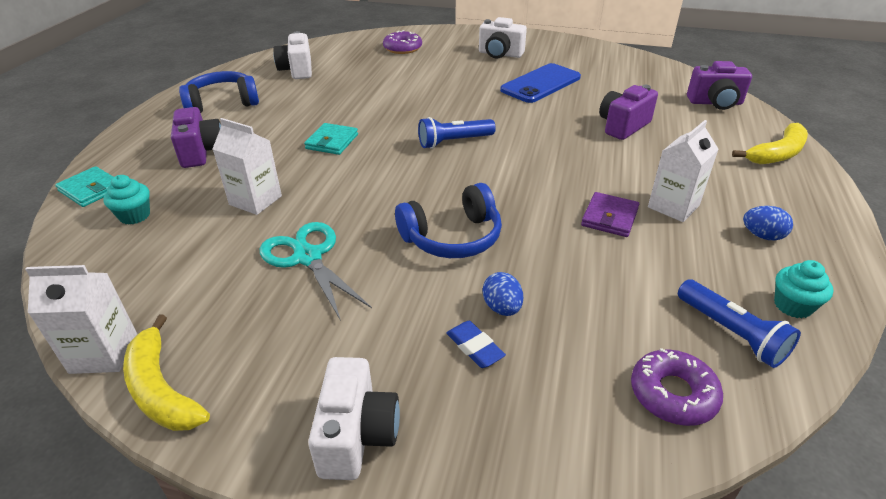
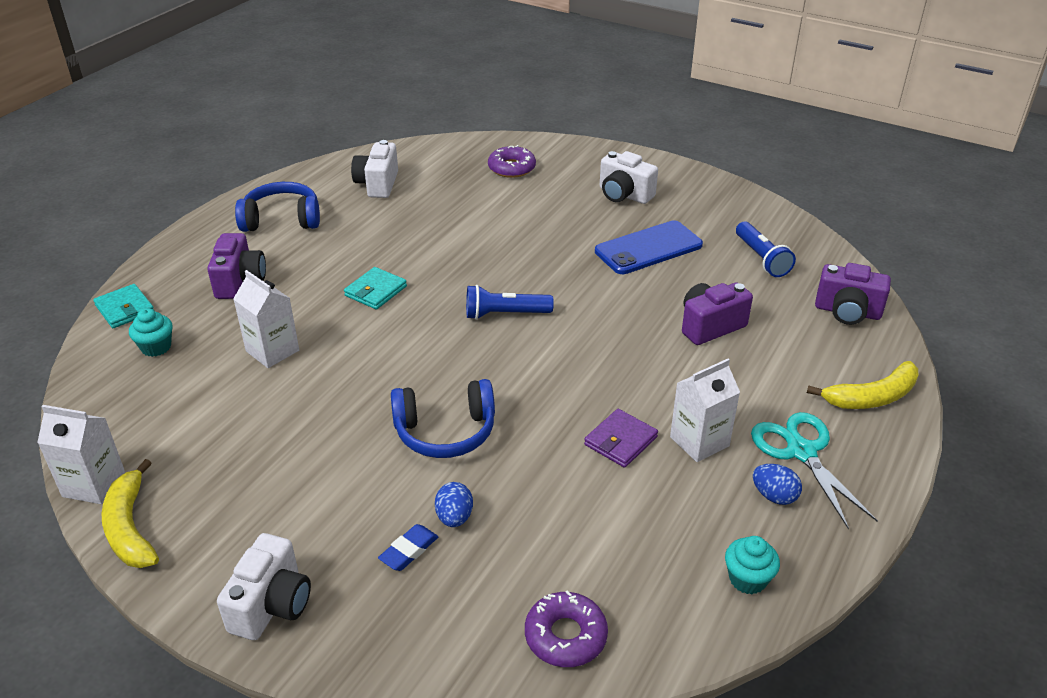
camera: 15 degrees right, 0 degrees up
turquoise scissors [260,222,372,321] -> turquoise scissors moved to [751,412,878,529]
blue eraser [446,321,506,368] -> blue eraser turned 60 degrees clockwise [378,524,438,571]
blue flashlight [678,279,801,368] -> blue flashlight moved to [736,222,796,277]

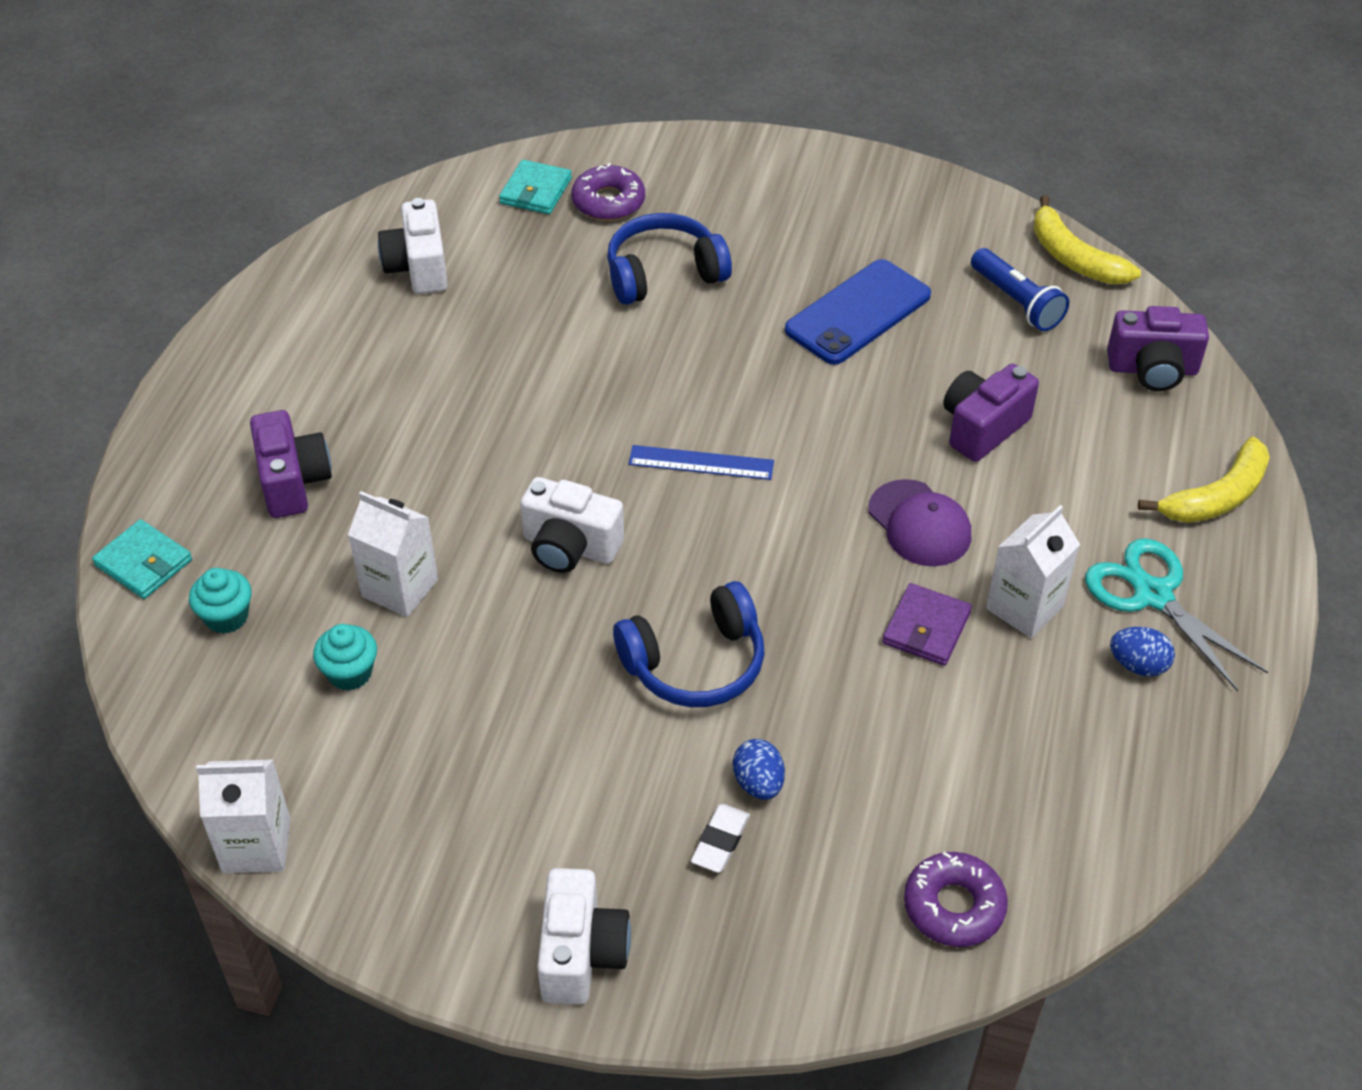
camera: 15 degrees left, 10 degrees up
yellow banana [101,459,159,568] -> yellow banana moved to [1034,195,1141,284]
blue headphones [235,182,320,232] -> blue headphones moved to [607,213,732,305]
turquoise wallet [344,267,407,310] -> turquoise wallet moved to [499,160,572,214]
blue eraser [378,524,438,571] -> white eraser [691,804,750,873]
blue flashlight [466,285,554,320] -> blue ruler [628,445,774,480]
white camera [600,151,658,204] -> white camera moved to [520,477,624,573]
turquoise cupcake [725,536,780,594] -> turquoise cupcake moved to [313,624,377,691]
none -> purple cap [869,479,971,566]

